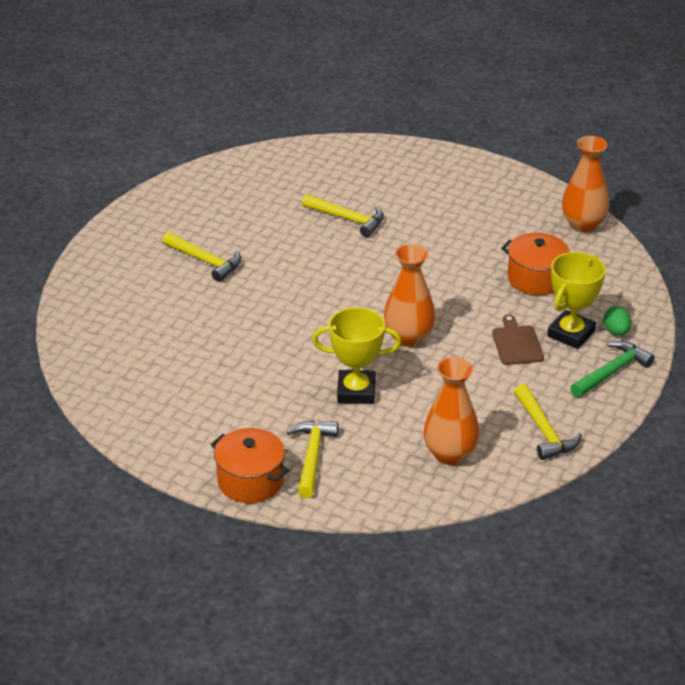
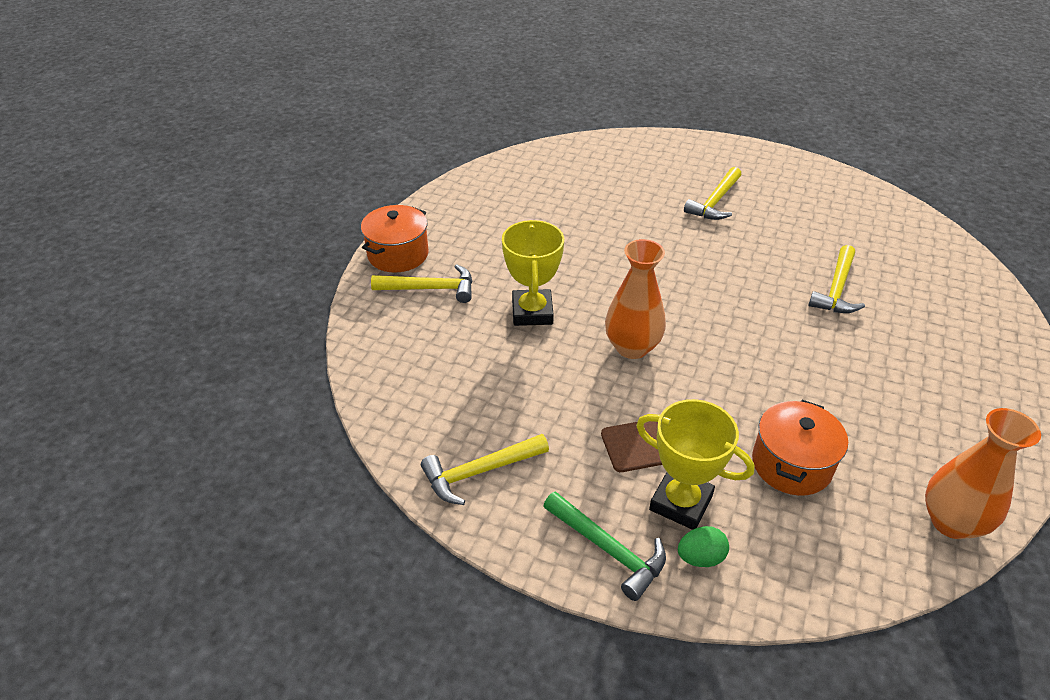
camera: 85 degrees right, 5 degrees up
orange vase [424,357,479,465] -> none

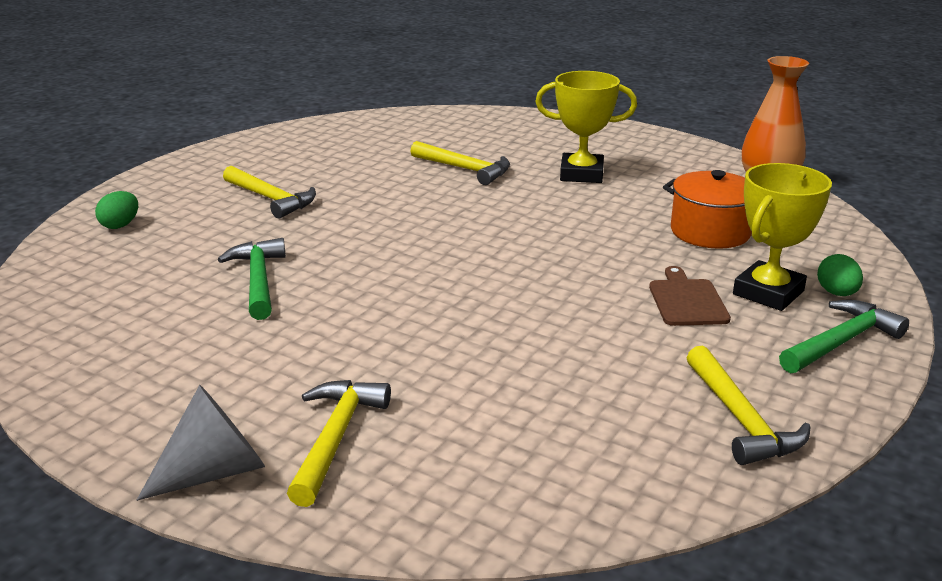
camera: 80 degrees left, 15 degrees down
orange pot [361,205,429,273] -> grey cone [137,385,265,501]
yellow trophy [502,220,564,326] -> yellow trophy moved to [535,71,637,183]
orange vase [605,239,666,359] -> none
none -> green egg [95,191,138,229]
none -> green hammer [218,238,286,320]

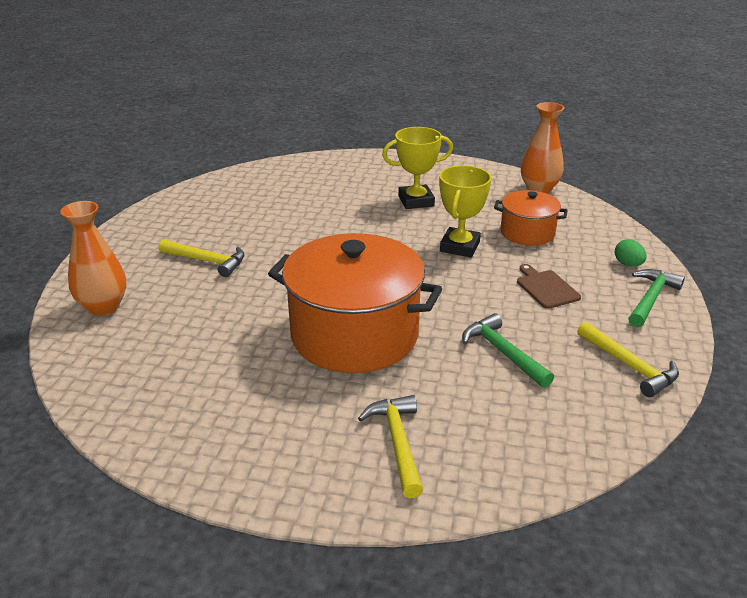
camera: 20 degrees left, 5 degrees up
green egg [95,191,138,229] -> orange vase [60,201,127,316]
grey cone [137,385,265,501] -> none
green hammer [218,238,286,320] -> green hammer moved to [462,313,554,388]
yellow hammer [410,141,510,185] -> none
yellow trophy [733,163,832,311] -> yellow trophy moved to [439,165,492,257]
none -> orange pot [268,233,442,373]

